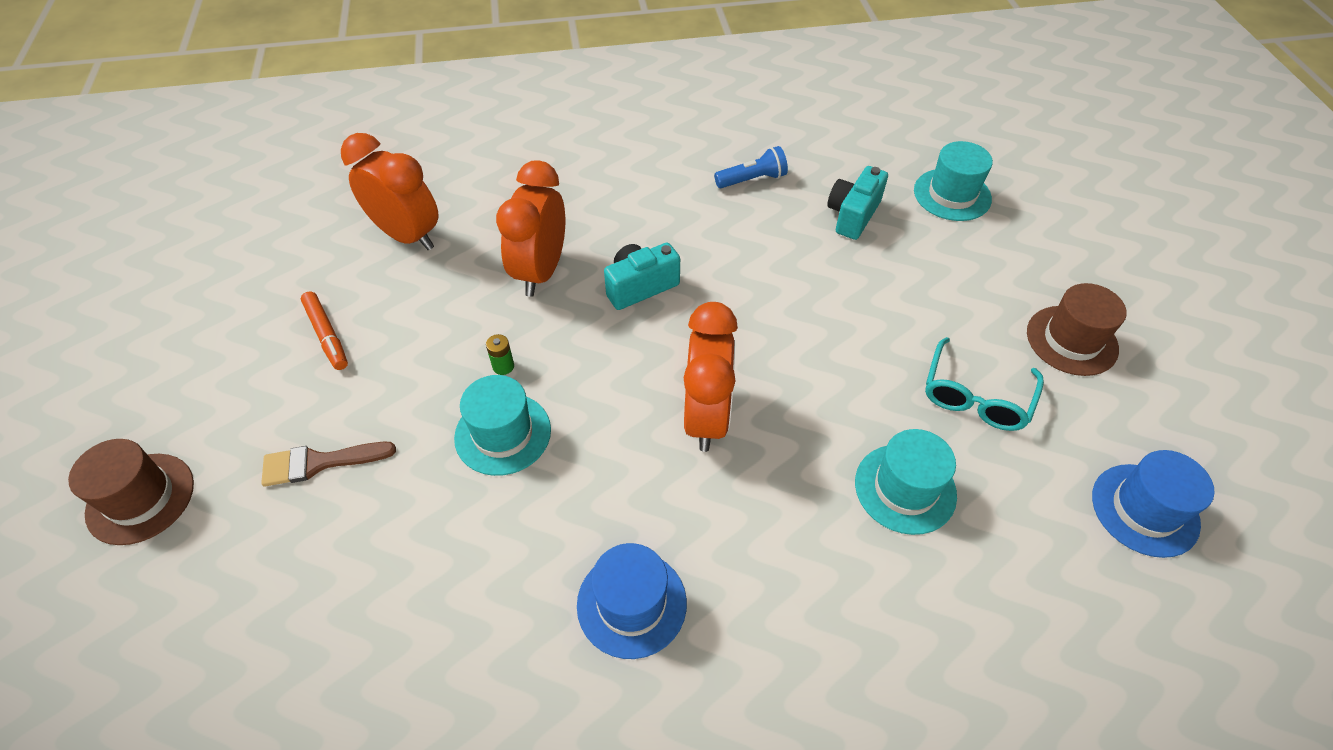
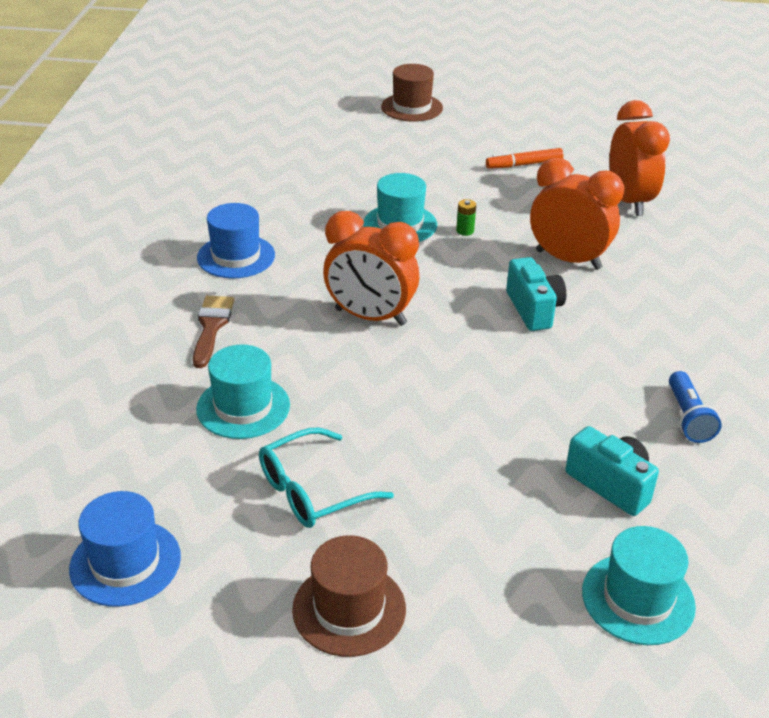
camera: 105 degrees right, 15 degrees down
brown brush [261,442,396,486] -> brown brush moved to [193,296,234,368]
orange clock [341,133,438,250] -> orange clock turned 60 degrees counterclockwise [609,100,670,216]
turquoise glasses [925,337,1044,431] -> turquoise glasses turned 75 degrees counterclockwise [259,428,394,528]

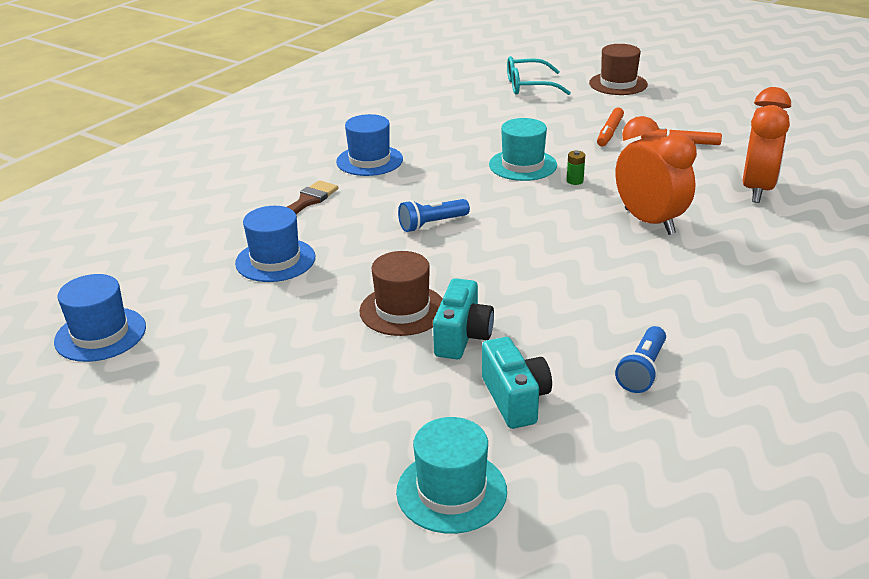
camera: 30 degrees right, 5 degrees down
turquoise hat [196,345,290,439] -> blue hat [235,206,315,282]
turquoise glasses [259,428,394,528] -> turquoise glasses moved to [507,56,571,95]
brown hat [292,535,406,657] -> brown hat moved to [359,251,443,336]
orange clock [323,211,419,326] -> blue flashlight [398,199,470,232]
turquoise camera [506,257,566,331] -> turquoise camera moved to [433,278,494,359]
none -> orange marker [597,107,624,146]

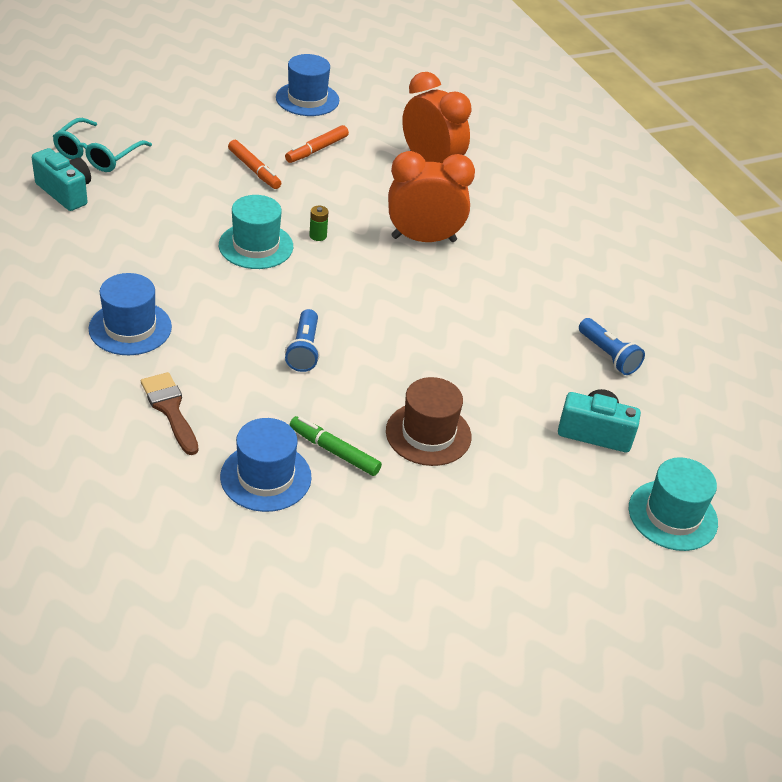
camera: 65 degrees left, 10 degrees up
blue hat [54,274,146,362] -> blue hat moved to [276,54,339,116]
turquoise camera [433,278,494,359] -> turquoise camera moved to [32,148,91,211]
brown hat [589,44,648,95] -> none
none -> green marker [290,416,382,476]

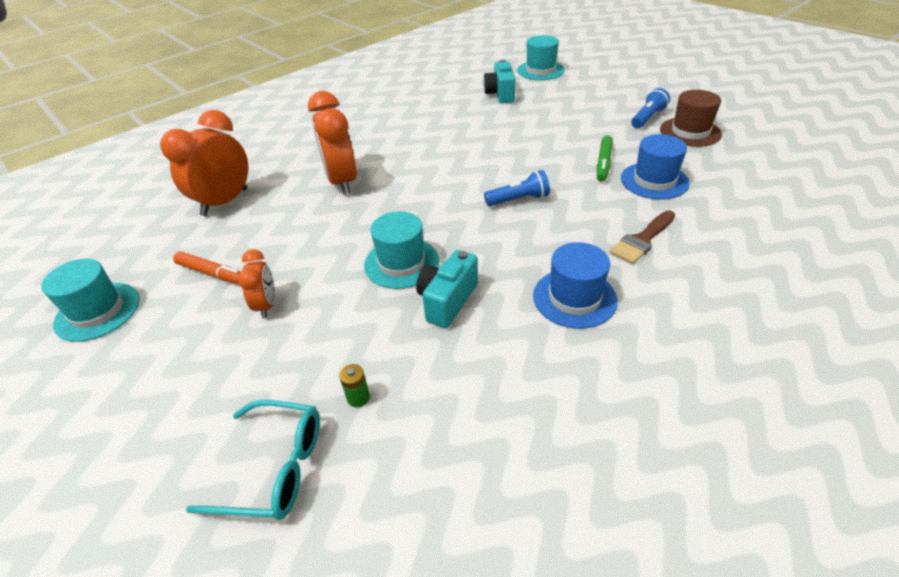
camera: 100 degrees left, 0 degrees up
turquoise camera [32,148,91,211] -> turquoise camera moved to [416,250,478,328]
orange marker [228,140,281,189] -> orange clock [238,249,275,318]
blue hat [276,54,339,116] -> turquoise hat [41,259,140,342]
green battery [309,206,329,241] -> green battery moved to [339,364,370,407]
brown hat [386,377,471,466] -> brown hat moved to [660,90,722,147]
blue flashlight [579,318,645,375] -> blue flashlight moved to [631,88,670,128]

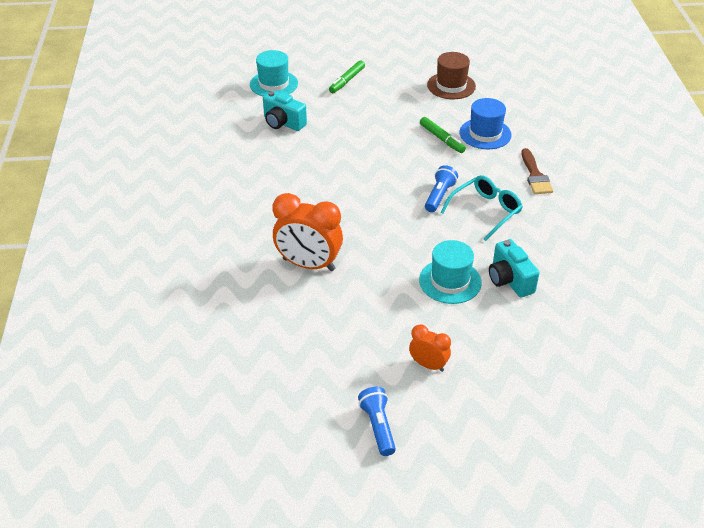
camera: 55 degrees left, 0 degrees up
turquoise hat [41,259,140,342] -> none
orange clock [160,110,248,216] -> none
orange marker [173,251,241,284] -> none
turquoise glasses [186,400,320,520] -> turquoise glasses moved to [441,175,523,241]
green battery [339,364,370,407] -> none
blue hat [533,242,618,329] -> none
blue flashlight [631,88,670,128] -> blue flashlight moved to [358,387,396,456]
none -> green marker [329,60,365,93]

